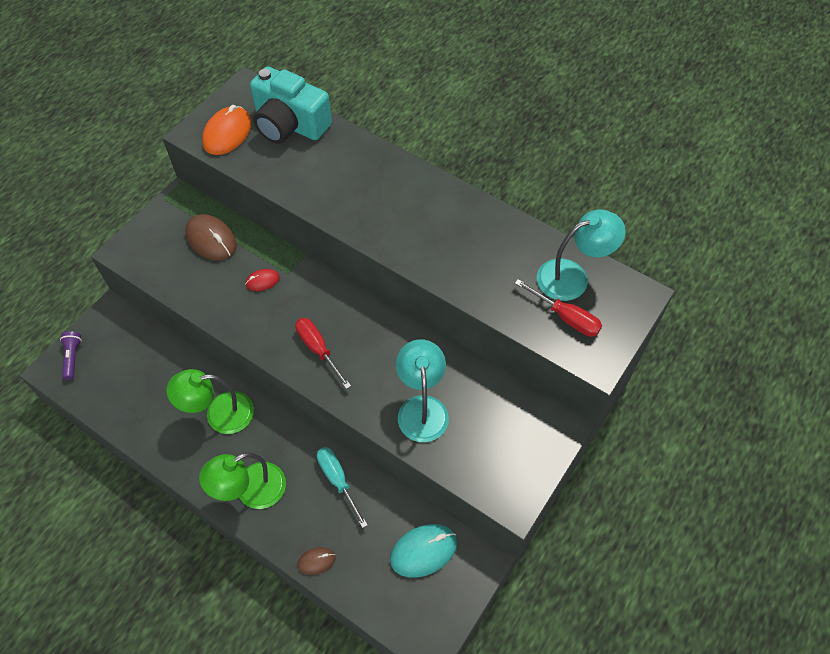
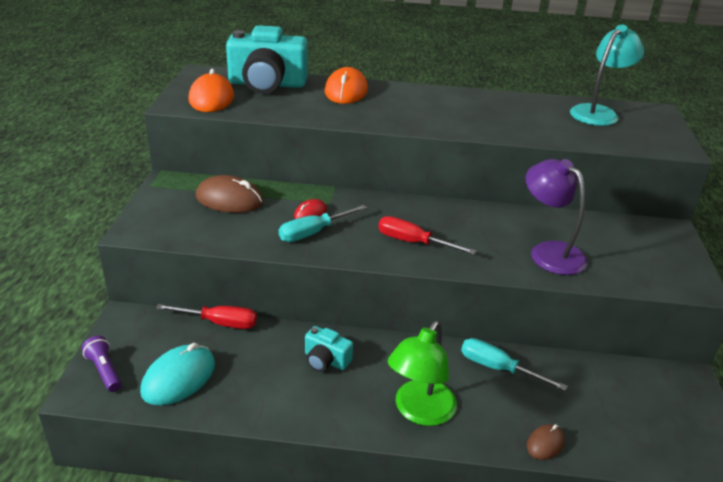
camera: 30 degrees left, 25 degrees down
green lamp [166,369,254,434] -> turquoise camera [305,326,353,372]
turquoise mouse [390,524,457,578] -> turquoise mouse moved to [140,343,215,406]
turquoise lamp [396,339,449,442] -> purple lamp [525,159,588,275]
red screwdriver [515,279,602,337] -> red screwdriver moved to [156,304,257,329]
none -> turquoise screwdriver [279,205,367,242]
none -> orange mouse [325,67,368,104]

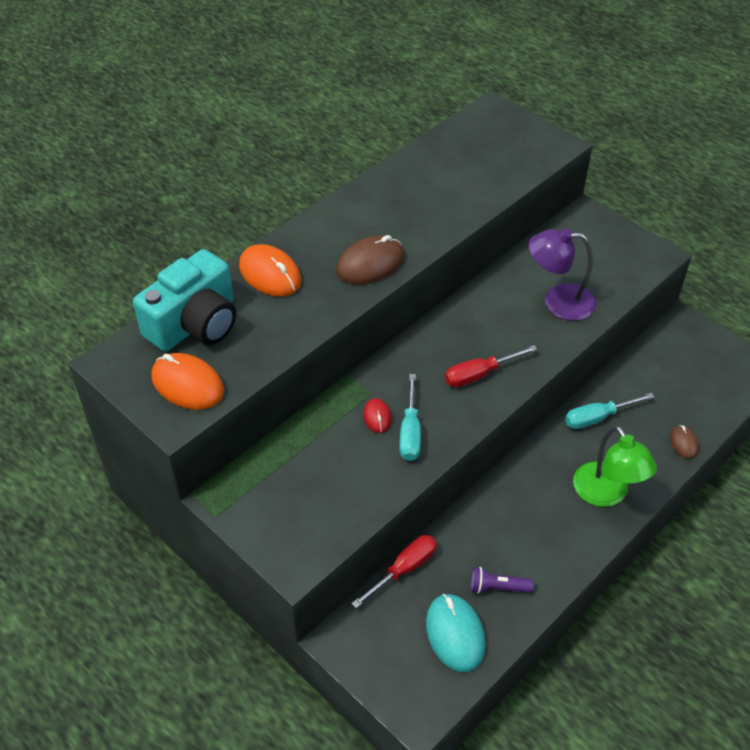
camera: 50 degrees left, 15 degrees up
purple flashlight [82,336,122,392] -> purple flashlight moved to [470,567,534,594]
brown mouse [196,175,263,213] -> brown mouse moved to [336,235,405,284]
turquoise camera [305,326,353,372] -> none
turquoise lamp [570,25,645,126] -> none

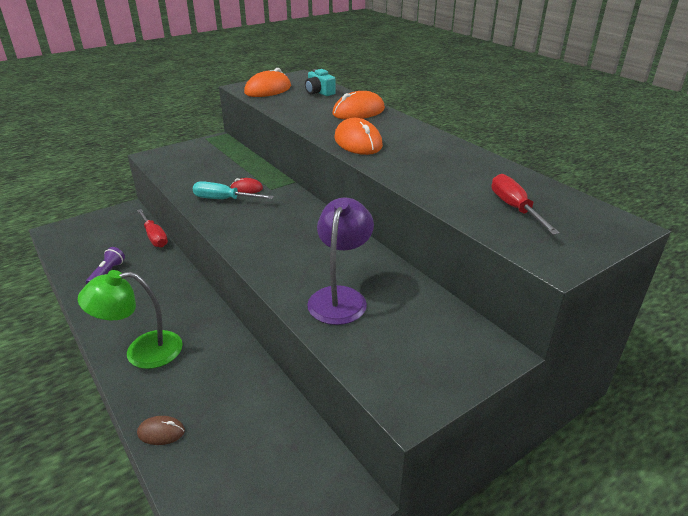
camera: 100 degrees right, 15 degrees down
turquoise camera [133,249,236,351] -> turquoise camera [305,69,336,96], size x0.48
brown mouse [336,235,405,284] -> orange mouse [334,118,383,155]
turquoise mouse [426,594,485,672] -> none
red screwdriver [445,345,537,387] -> red screwdriver moved to [492,174,560,235]
turquoise screwdriver [565,393,654,429] -> none

